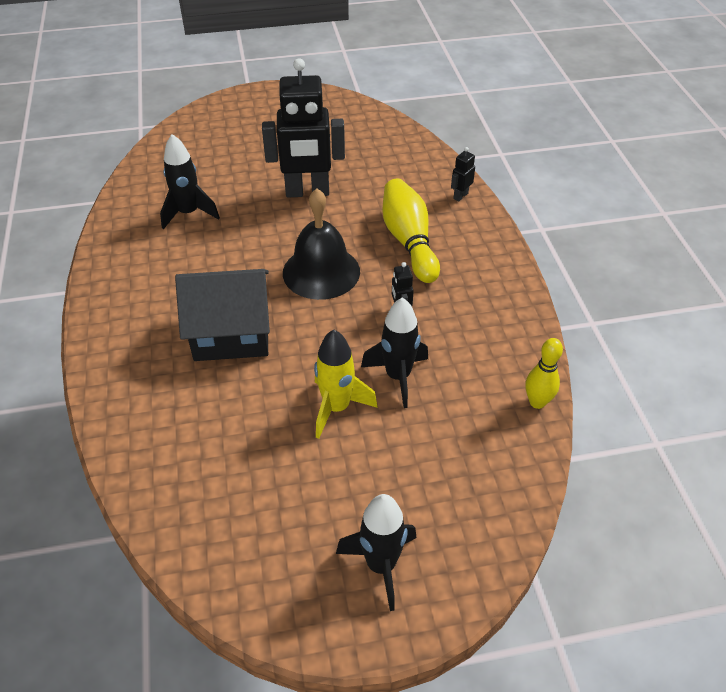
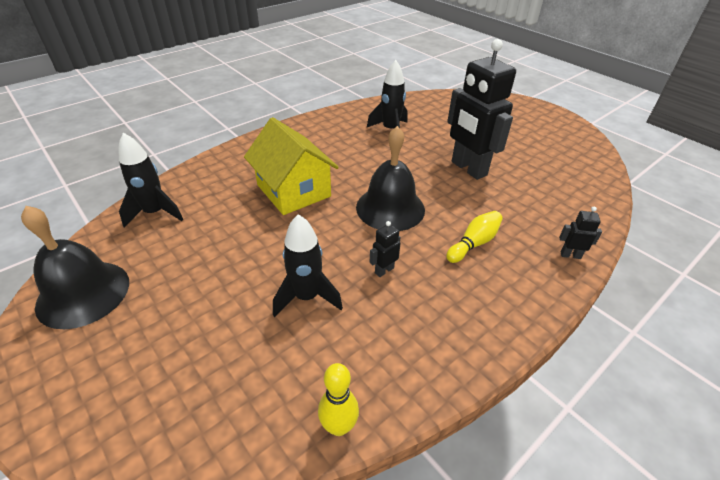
camera: 60 degrees right, 5 degrees down
black house [175,269,270,361] -> yellow house [244,117,339,215]
yellow rocket [314,329,378,439] -> none
black rocket [336,494,416,611] -> black rocket moved to [119,133,183,227]
yellow bowling pin [382,178,440,283] -> yellow bowling pin [446,211,503,263], size x0.61
none -> black bell [21,206,129,329]

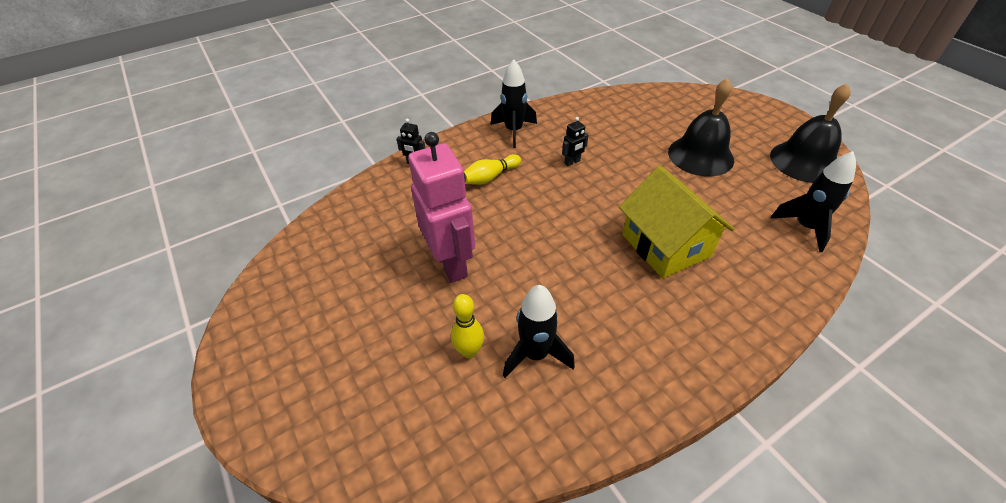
camera: 170 degrees left, 5 degrees up
black rocket [273,214,343,317] -> black rocket moved to [490,59,537,148]
yellow bowling pin [318,363,359,436] -> yellow bowling pin moved to [451,294,484,358]
black bell [356,126,425,231] -> black bell moved to [668,78,734,176]
black robot [447,39,516,180] -> pink robot [408,132,475,283]

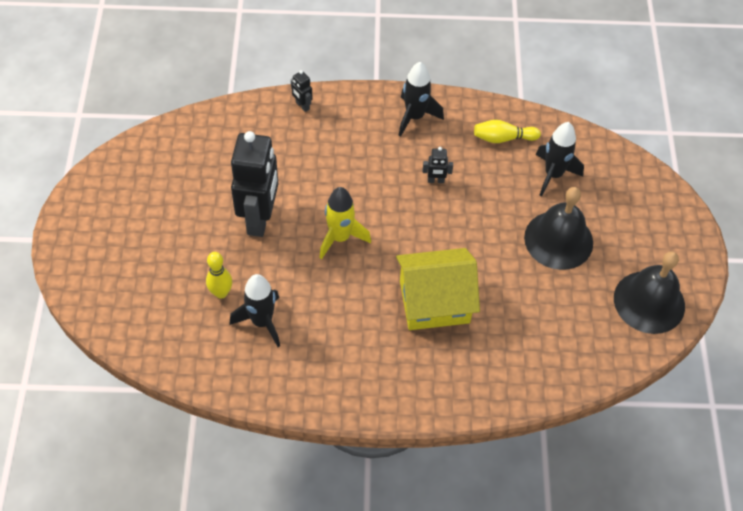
camera: 30 degrees right, 10 degrees up
pink robot [408,132,475,283] -> black robot [231,131,278,237]
yellow bowling pin [464,154,521,185] -> yellow bowling pin moved to [474,120,541,143]
yellow house [619,166,734,279] -> yellow house turned 75 degrees clockwise [396,248,480,330]
black rocket [770,151,856,252] -> black rocket moved to [536,122,584,197]
none -> yellow rocket [319,187,371,259]

